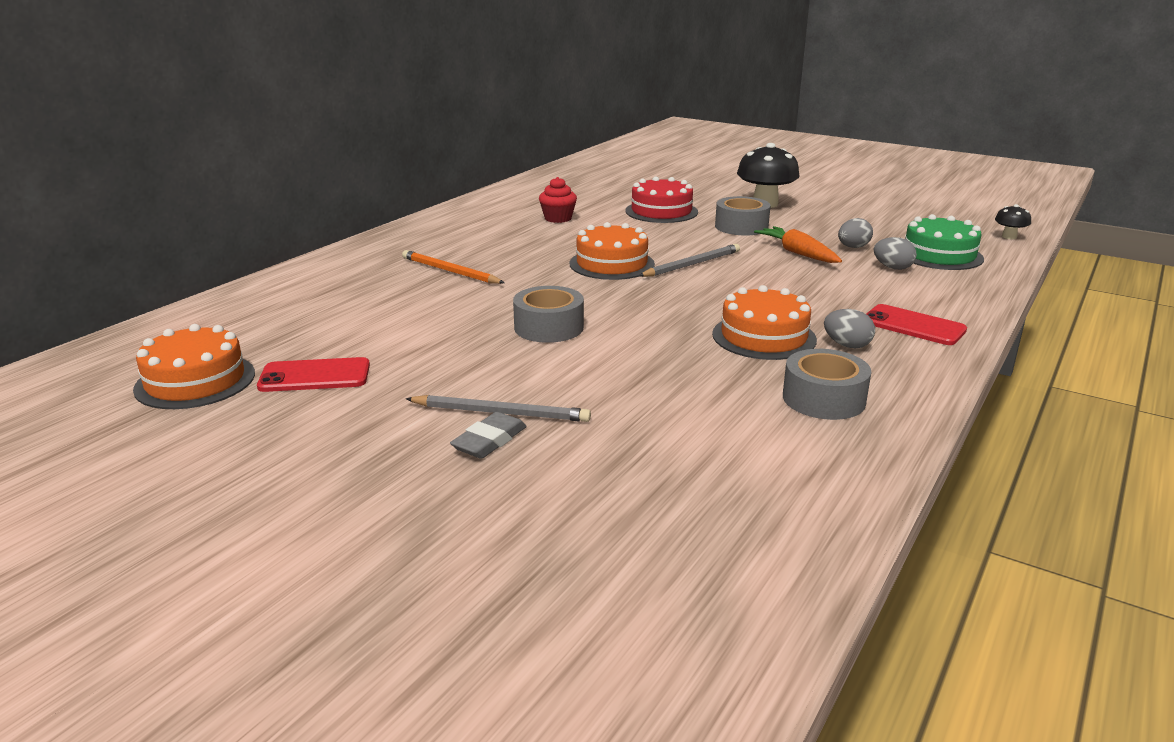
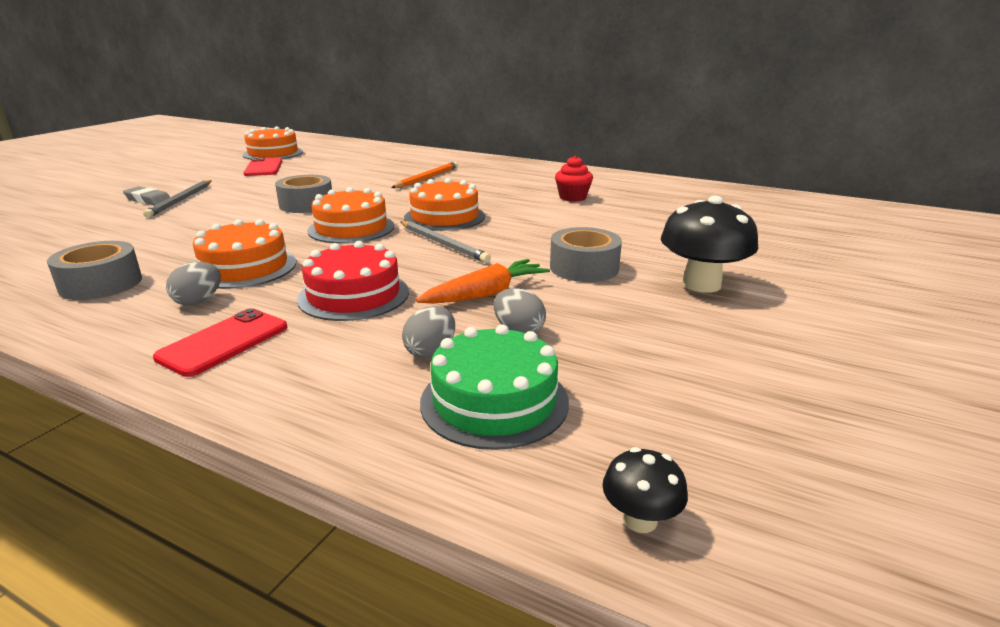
camera: 85 degrees right, 0 degrees up
red cake [625,176,698,223] -> red cake moved to [297,241,409,321]
none -> orange cake [307,187,394,244]

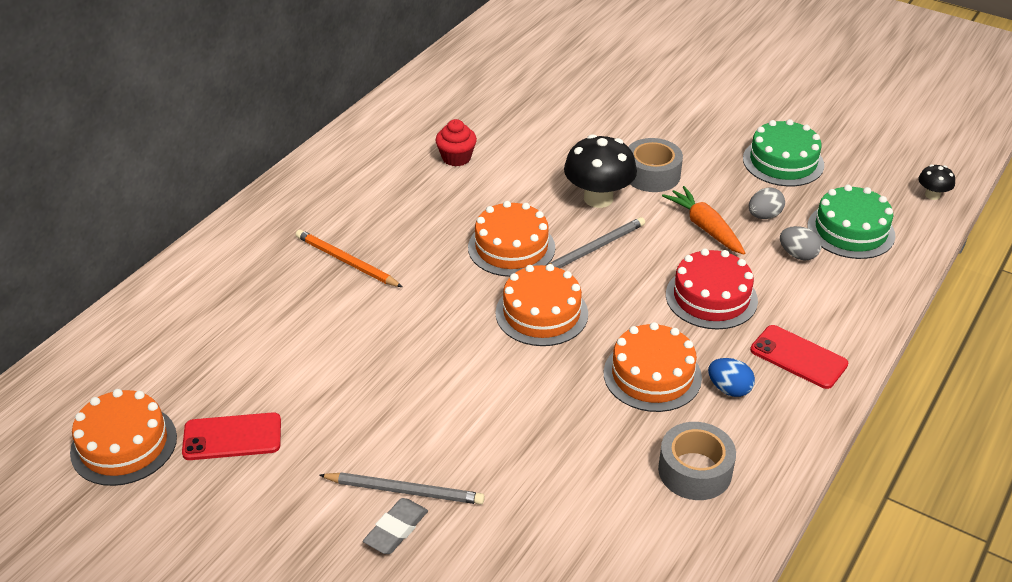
camera: 85 degrees left, 15 degrees up
grey egg [166,262,221,306] -> blue egg [708,358,755,397]
grey tape [275,175,332,213] -> none
black mushroom [661,196,758,293] -> black mushroom moved to [564,134,637,208]
none -> green cake [743,119,824,186]

